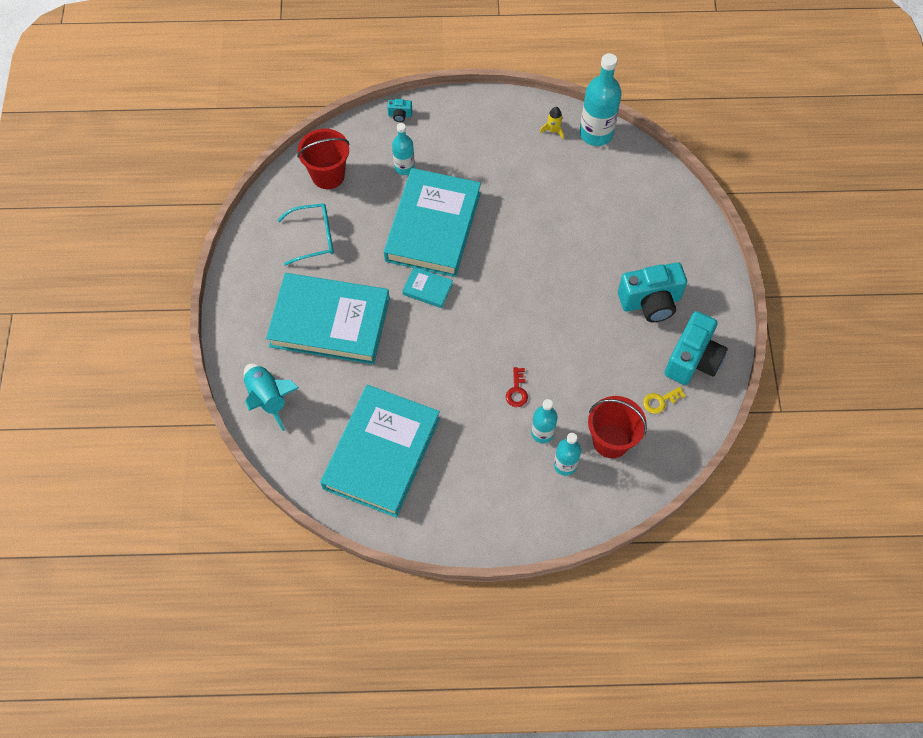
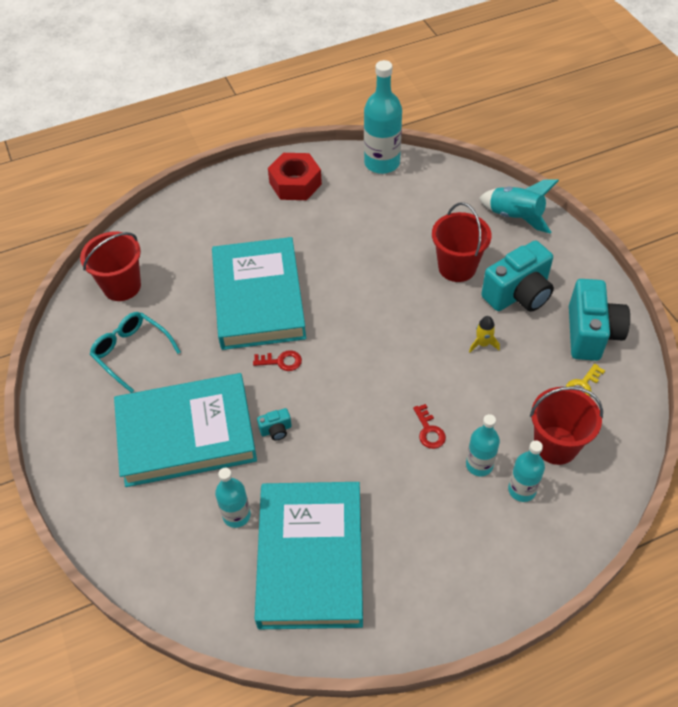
camera: 20 degrees left, 10 degrees down
turquoise rocket [244,363,299,431] -> turquoise rocket moved to [479,179,559,234]
turquoise glasses [278,203,334,266] -> turquoise glasses turned 105 degrees counterclockwise [89,312,181,393]
turquoise camera [387,99,412,122] -> turquoise camera moved to [257,408,292,440]
turquoise bottle [392,123,415,175] -> turquoise bottle moved to [215,468,251,528]
turquoise book [402,267,453,308] -> red key [253,350,302,371]
yellow rocket [540,107,564,139] -> yellow rocket moved to [469,316,500,352]
none -> red nut [268,153,322,200]
none -> red bucket [432,203,492,282]

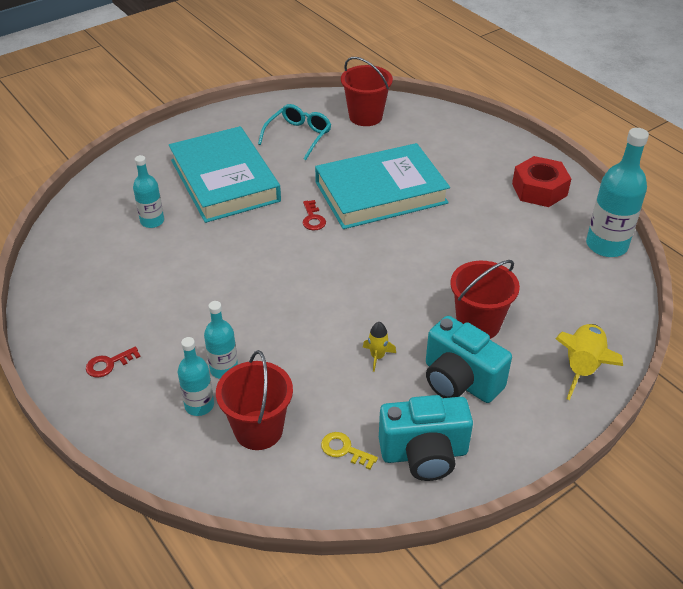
camera: 75 degrees right, 10 degrees down
turquoise book [255,482,363,629] -> none
turquoise camera [257,408,292,440] -> none
red key [413,404,446,449] -> red key moved to [86,346,141,378]
turquoise rocket [479,179,559,234] -> yellow rocket [555,324,623,400]

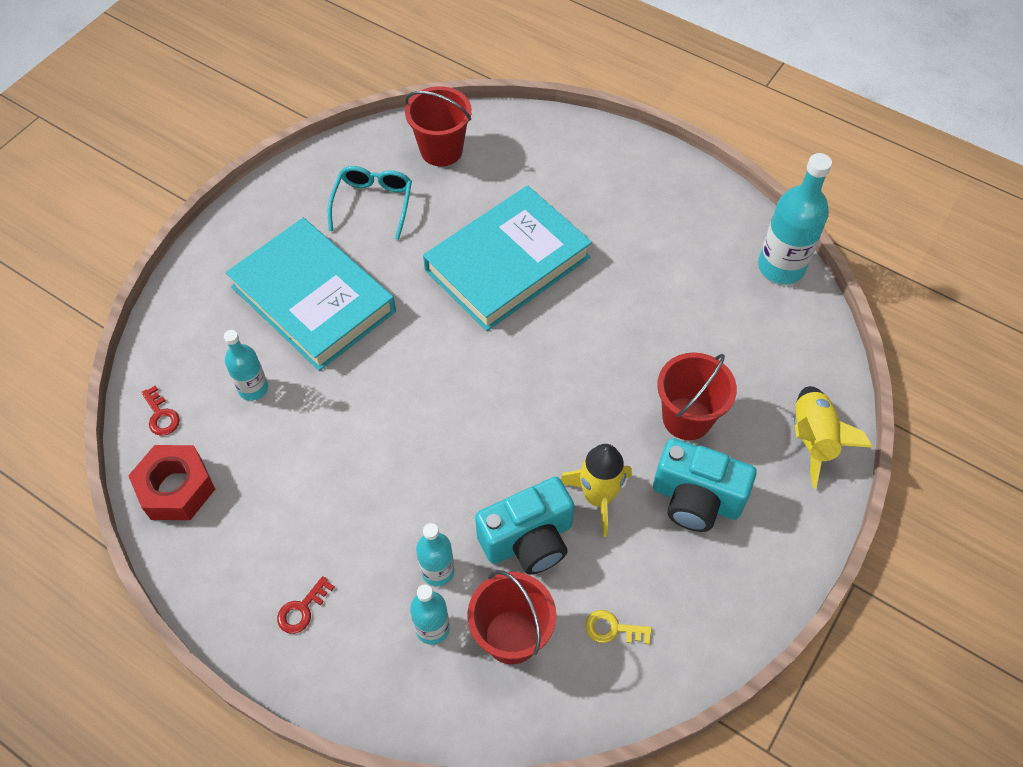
camera: 20 degrees left, 15 degrees up
red key [303,200,326,230] -> red key moved to [141,385,180,436]
yellow rocket [363,322,396,372] -> yellow rocket [560,444,632,537], size x1.88
turquoise camera [379,395,473,481] -> turquoise camera moved to [475,477,574,575]
red nut [512,156,571,207] -> red nut moved to [128,445,215,520]

